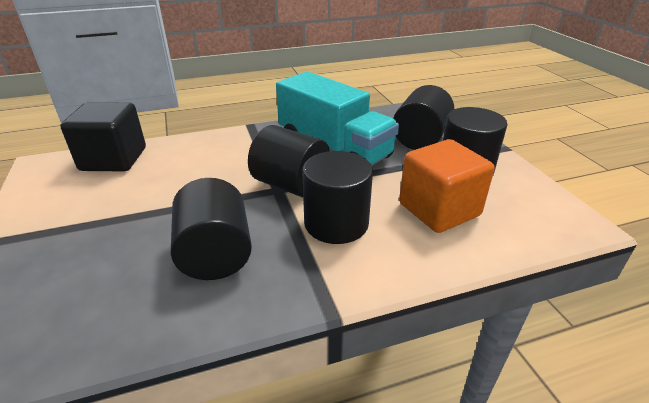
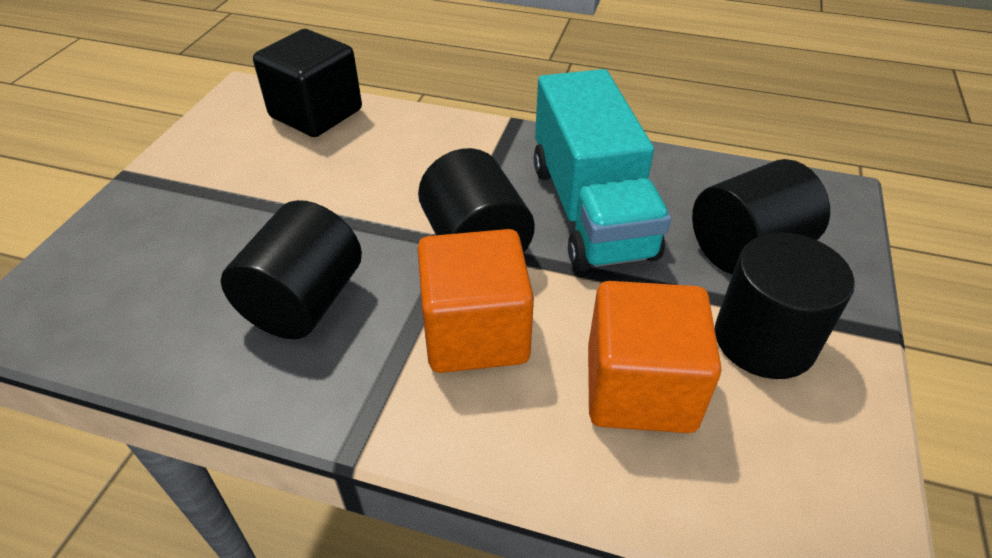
camera: 35 degrees right, 10 degrees up
black cylinder [302,151,373,244] -> orange cube [417,229,534,373]

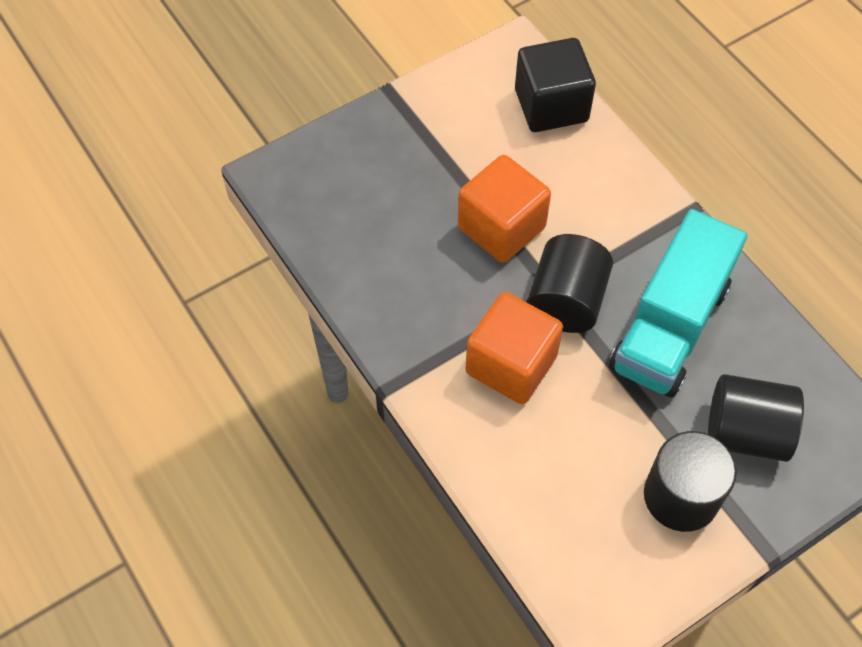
camera: 40 degrees right, 15 degrees up
black cylinder [221,200,362,339] -> none
orange cube [588,281,722,433] -> orange cube moved to [458,155,551,263]

